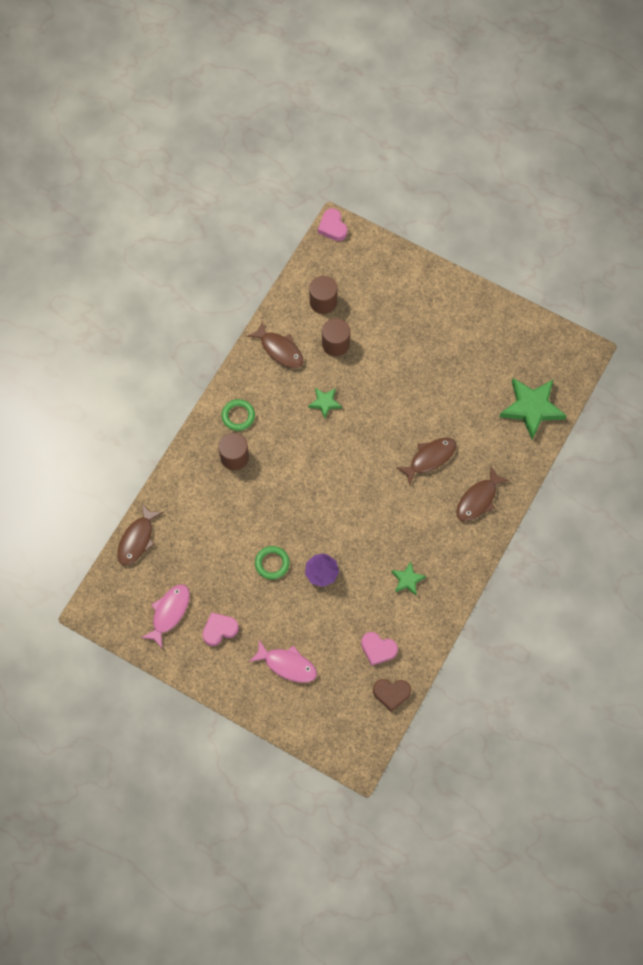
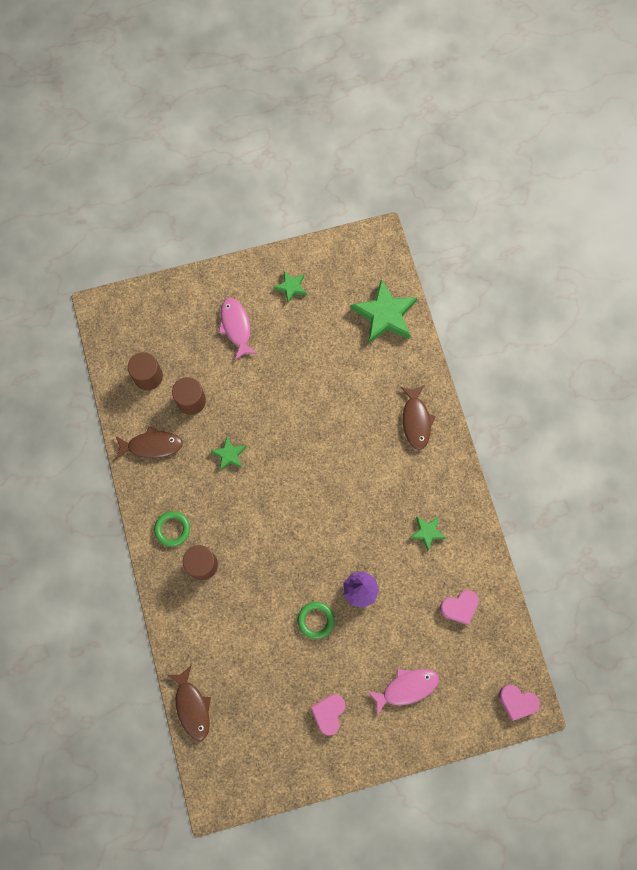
camera: 45 degrees left, 5 degrees up
pink fish [141,584,190,648] -> pink fish moved to [218,298,258,360]
pink heart [318,208,347,241] -> pink heart moved to [499,685,540,721]
brown heart [373,679,411,712] -> none
brown fish [396,438,456,485] -> none
none -> green star [274,271,307,303]

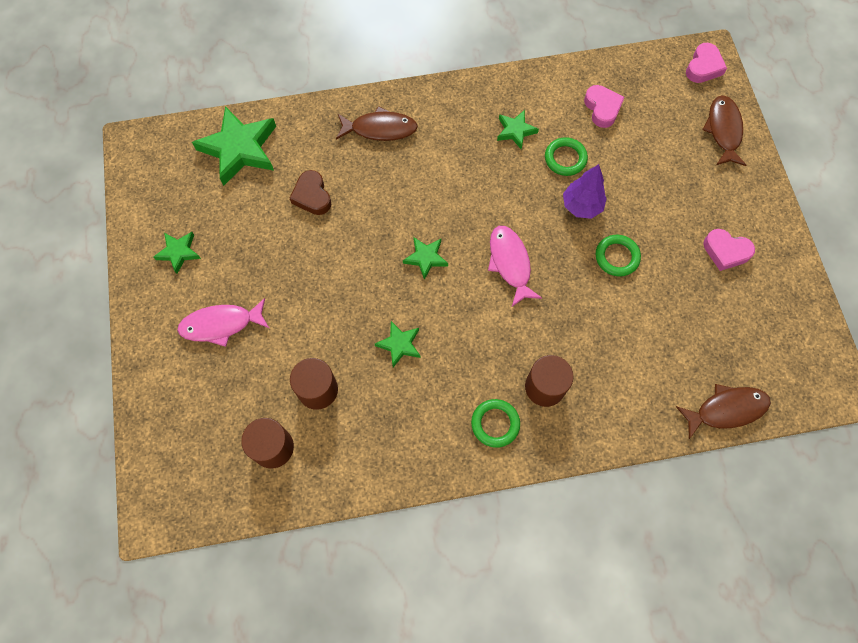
camera: 85 degrees left, 5 degrees down
brown fish [116,426,183,459] -> brown fish moved to [702,95,746,166]
pink fish [368,669,439,716] -> pink fish moved to [488,226,542,307]
none -> brown heart [290,170,331,215]
none -> green star [403,237,448,280]
none -> green ring [545,137,588,176]

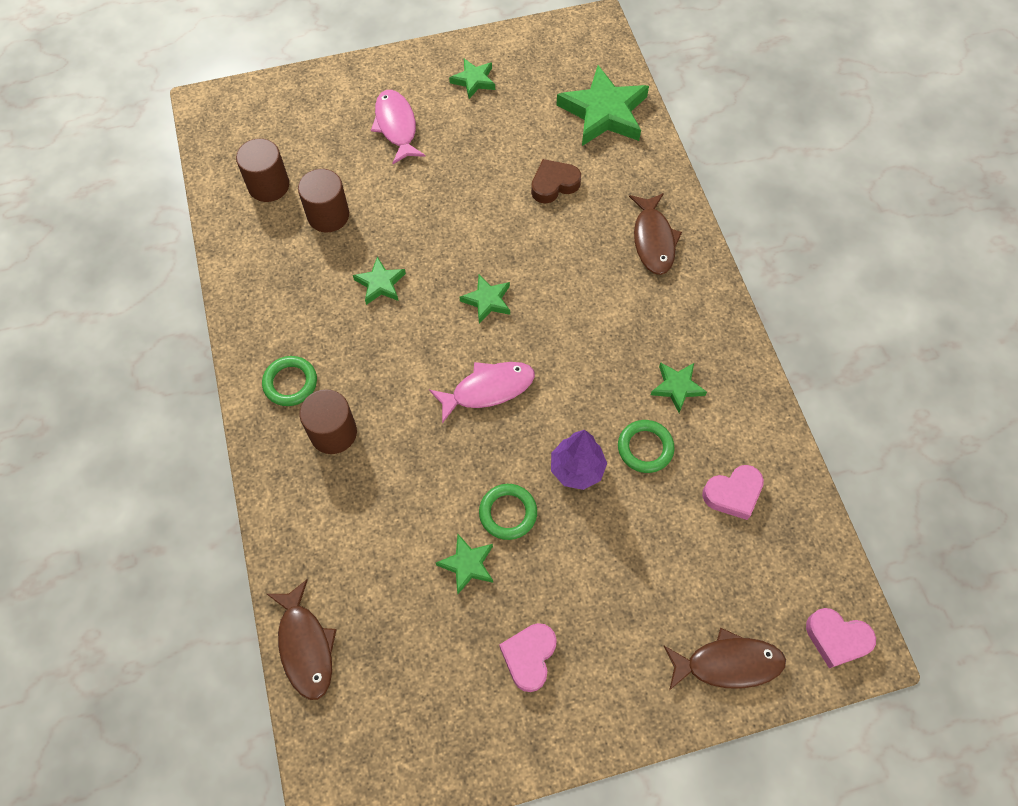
camera: 85 degrees right, 5 degrees down
none -> green star [436,534,493,594]

